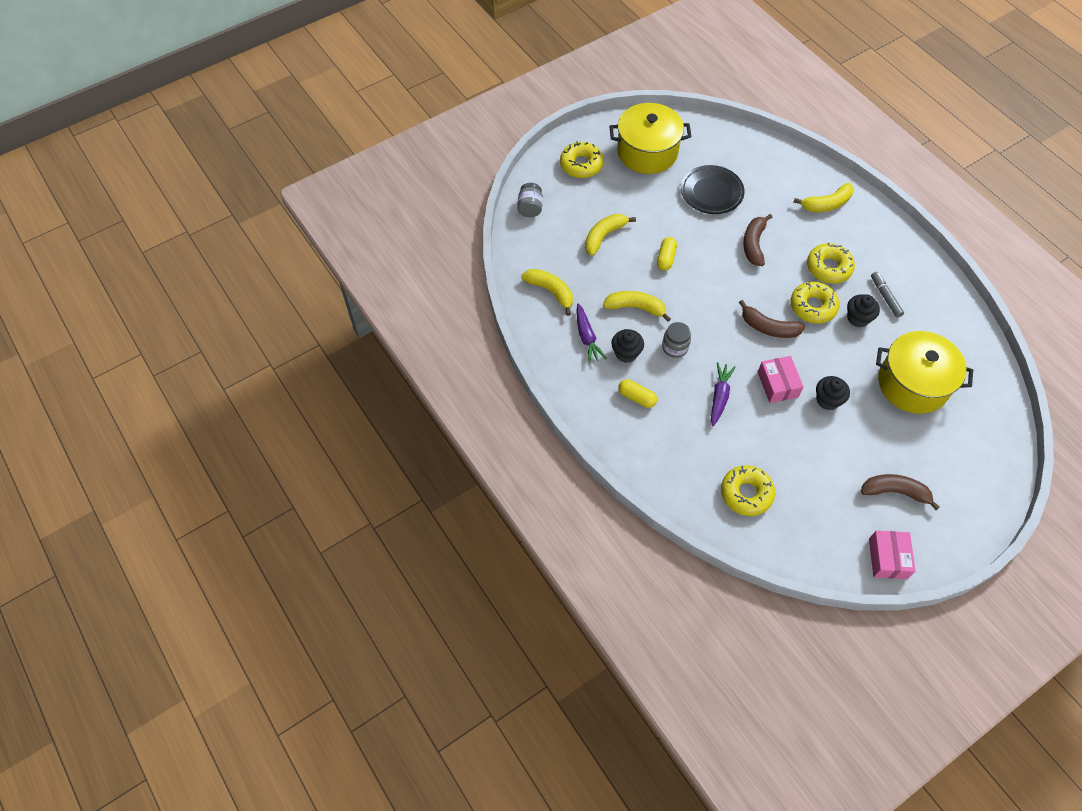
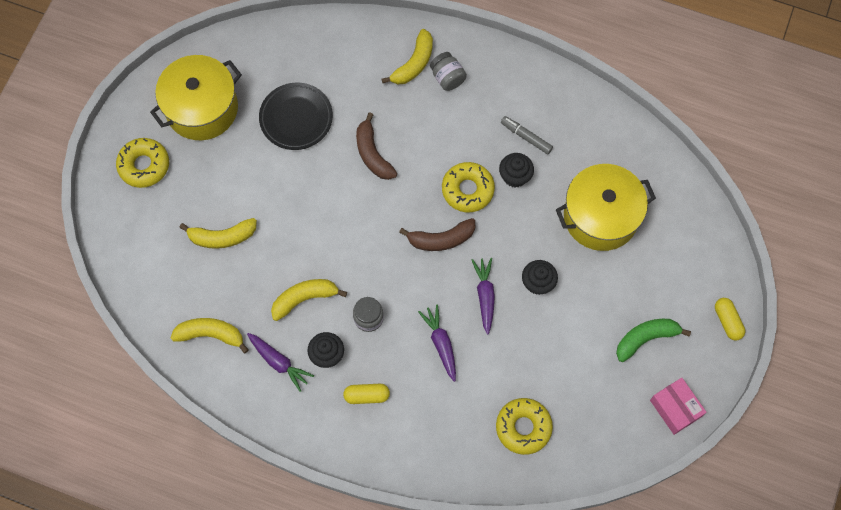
camera: 35 degrees left, 10 degrees up
grey jar [517,183,543,217] -> grey jar moved to [430,52,467,91]
yellow banana [585,214,636,256] -> yellow banana turned 105 degrees counterclockwise [179,218,257,249]
yellow capsule [657,237,677,271] -> yellow capsule moved to [715,298,745,341]
pink box [758,356,804,403] -> purple carrot [472,258,495,335]
yellow donut [807,243,855,284] -> none
brown banana [861,474,940,510] -> green banana [616,319,691,362]

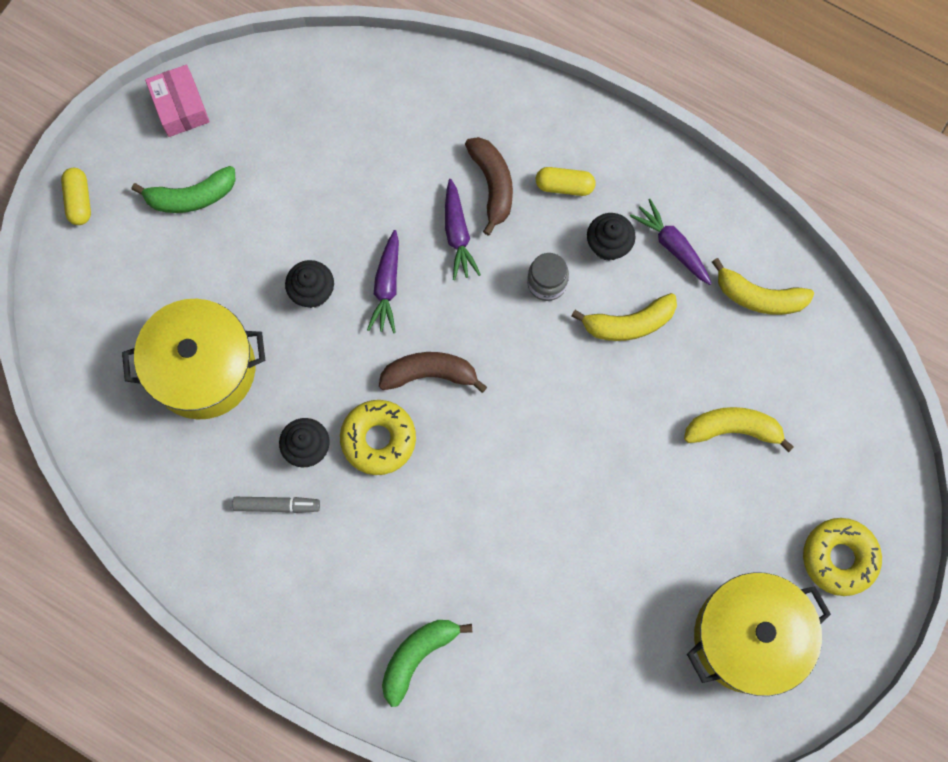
camera: 170 degrees left, 5 degrees up
black plate [259,83,333,150] -> none
brown banana [356,112,397,180] -> brown banana moved to [465,137,513,235]
yellow banana [382,29,433,84] -> green banana [382,620,472,707]
grey jar [430,52,467,91] -> none
yellow donut [496,398,553,455] -> none
grey marker [501,116,553,154] -> grey marker turned 45 degrees counterclockwise [232,497,320,513]

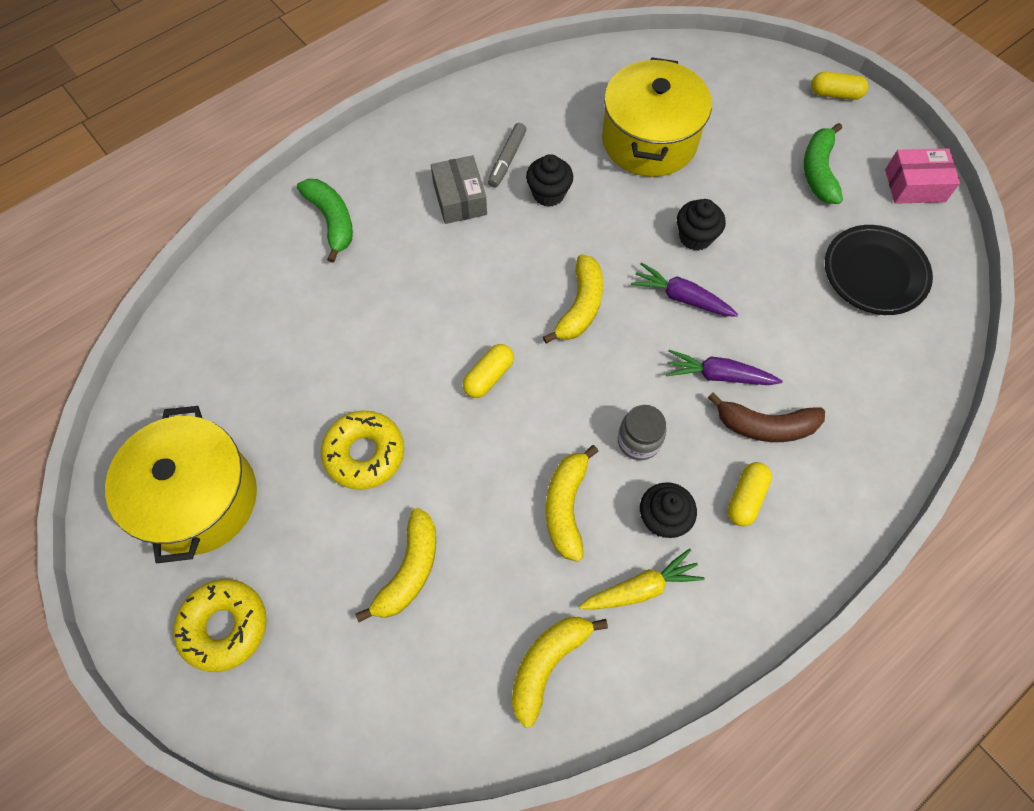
camera: 110 degrees right, 10 degrees down
yellow donut [340,400,416,475] -> yellow donut moved to [321,411,404,490]
brown banana [379,352,487,393] -> yellow banana [543,254,603,343]
purple carrot [630,199,712,285] -> yellow carrot [579,549,705,610]
none -> grey box [431,155,487,224]
none -> yellow capsule [463,344,514,398]
none -> black plate [825,225,933,315]

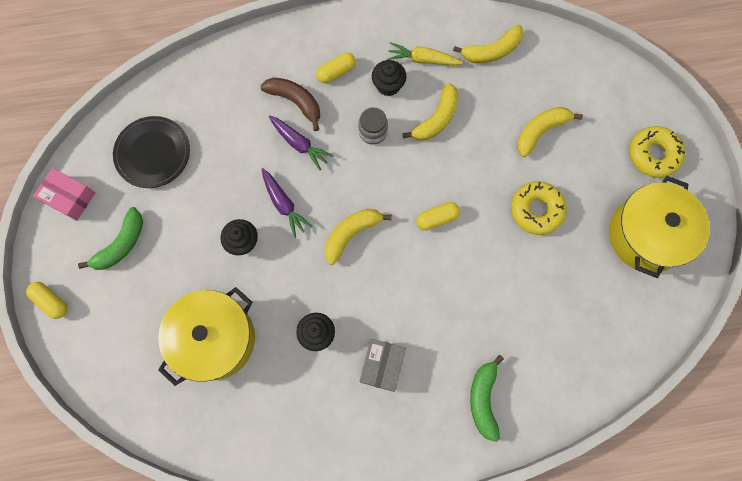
camera: 150 degrees left, 10 degrees up
grey marker [488,123,527,188] -> none

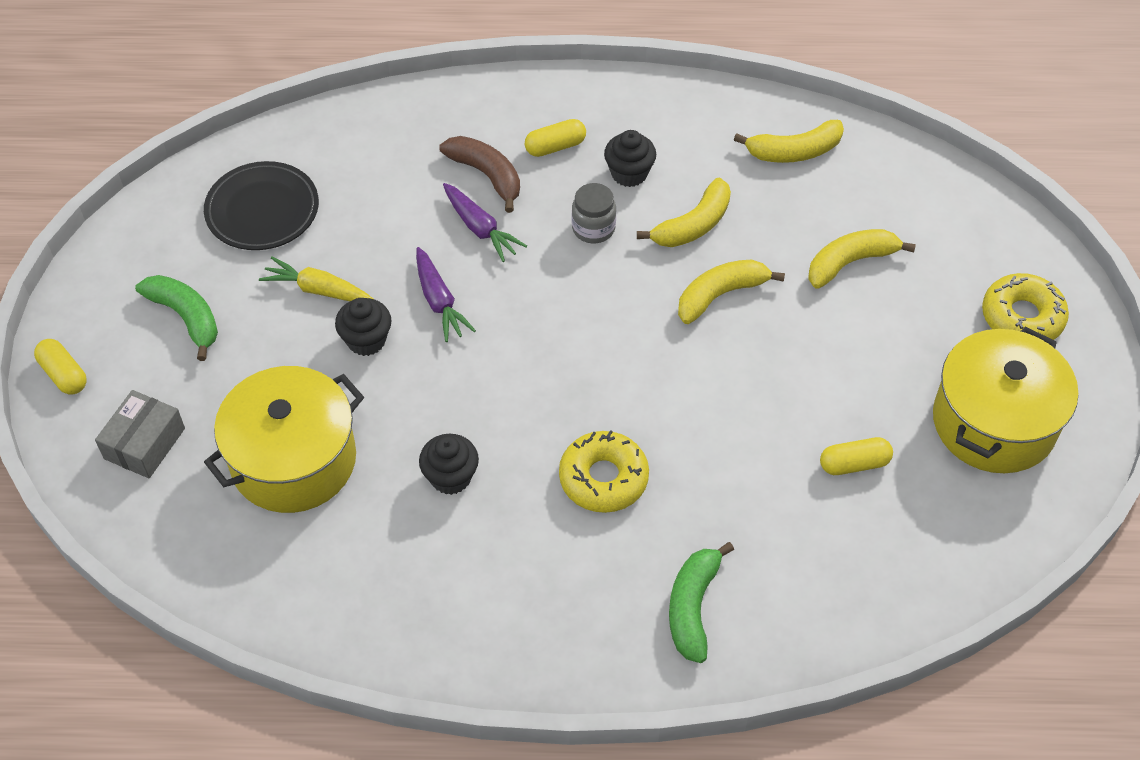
camera: 10 degrees right, 20 degrees down
pink box [33,168,95,221] -> none
green banana [78,207,143,270] -> green banana turned 90 degrees counterclockwise [135,275,218,361]
yellow banana [325,209,392,265] -> yellow banana moved to [678,259,785,324]
grey box [360,339,406,392] -> grey box moved to [95,390,185,478]
yellow carrot [387,42,463,65] -> yellow carrot moved to [259,257,373,301]
yellow capsule [416,202,460,230] -> yellow capsule moved to [820,437,893,475]
yellow donut [511,181,567,235] -> yellow donut moved to [559,430,649,513]

